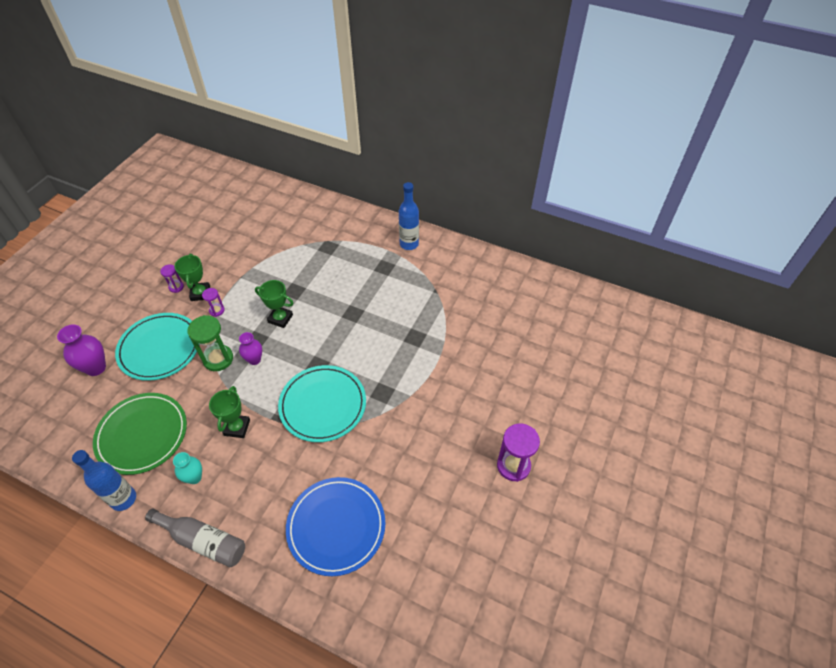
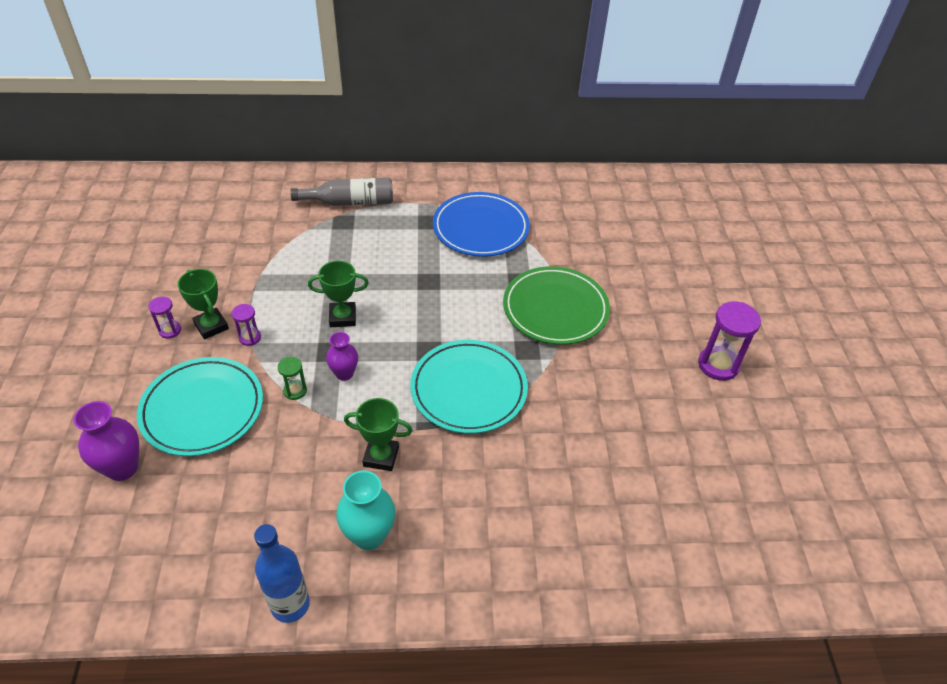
camera: 30 degrees left, 5 degrees down
green plate [93,393,187,475] -> green plate moved to [503,266,610,345]
grey bottle [145,509,245,567] -> grey bottle moved to [290,178,393,206]
turquoise vase [173,452,202,484] -> turquoise vase [336,471,395,550], size x1.54
green hourglass [187,315,233,371] -> green hourglass [278,357,307,400], size x0.54
green trophy [209,386,250,438] -> green trophy turned 60 degrees counterclockwise [344,398,413,471]
blue plate [286,477,385,576] -> blue plate moved to [433,192,530,257]
blue bottle [399,182,419,250] -> none

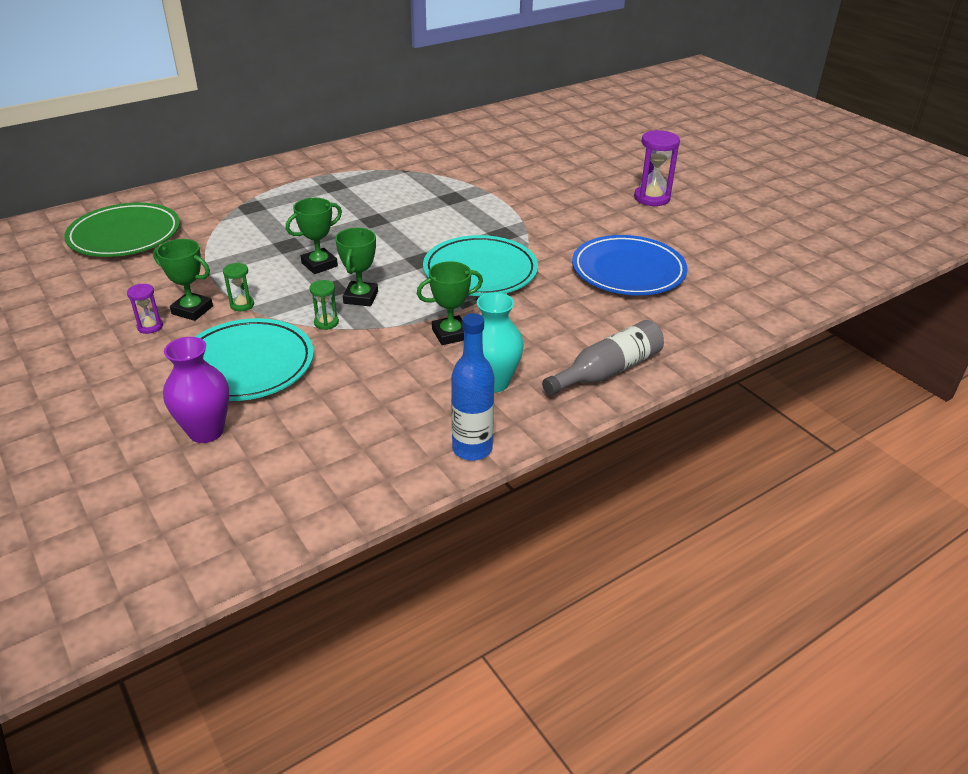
camera: 30 degrees left, 10 degrees down
purple hourglass [232,304,261,346] -> green hourglass [223,263,254,311]
grey bottle [290,178,393,206] -> grey bottle moved to [542,320,664,396]
purple vase [326,332,358,381] -> green trophy [335,228,378,306]
blue plate [433,192,530,257] -> blue plate moved to [572,235,688,295]
green plate [503,266,610,345] -> green plate moved to [64,203,180,257]

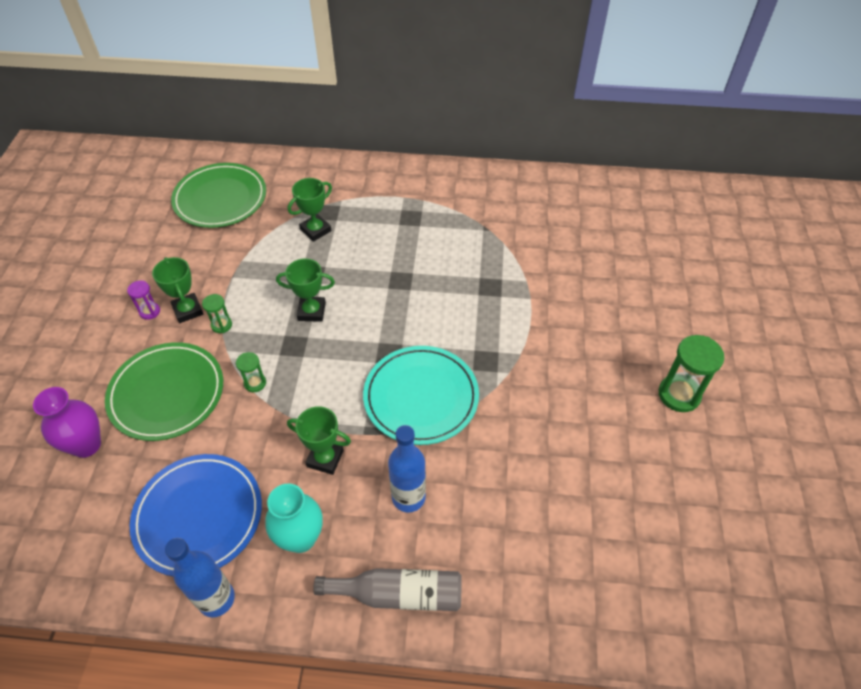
camera: 40 degrees right, 15 degrees up
turquoise plate [195,318,314,401] -> green plate [105,342,223,441]
green trophy [335,228,378,306] -> green trophy moved to [288,178,332,242]
blue plate [572,235,688,295] -> blue plate moved to [130,454,262,577]
purple hourglass [634,130,680,206] -> green hourglass [659,335,724,412]
none -> blue bottle [388,425,426,512]

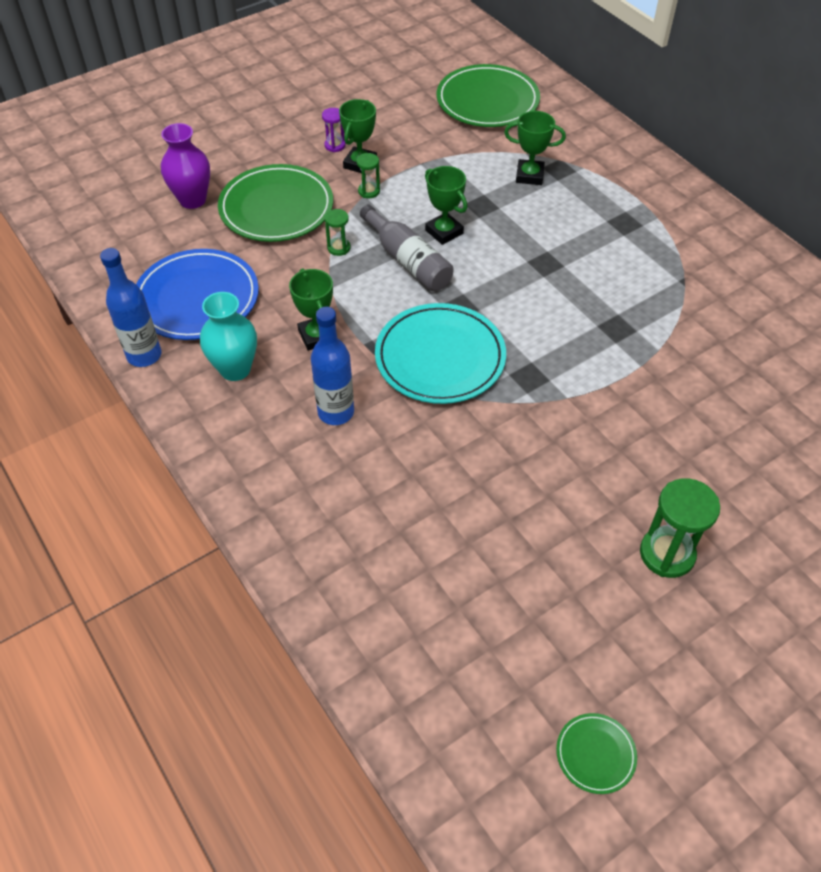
camera: 50 degrees right, 0 degrees up
grey bottle [313,568,462,611] -> grey bottle moved to [360,204,454,291]
none -> green plate [556,713,637,794]

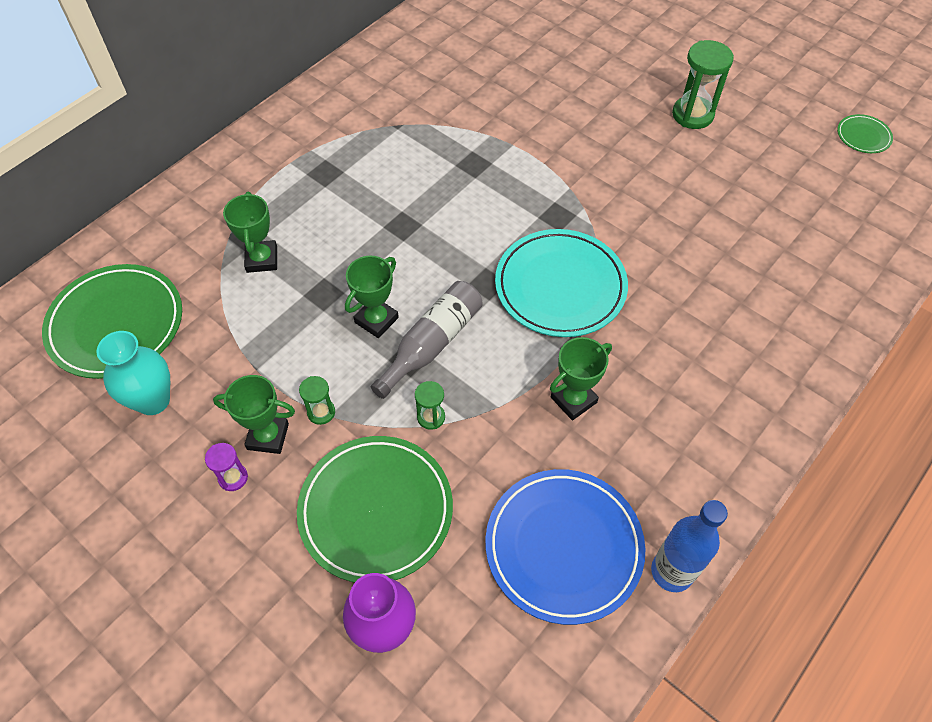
camera: 105 degrees left, 5 degrees up
turquoise vase [200,292,257,381] -> turquoise vase moved to [96,331,170,415]
blue bottle [311,307,354,425] -> none

